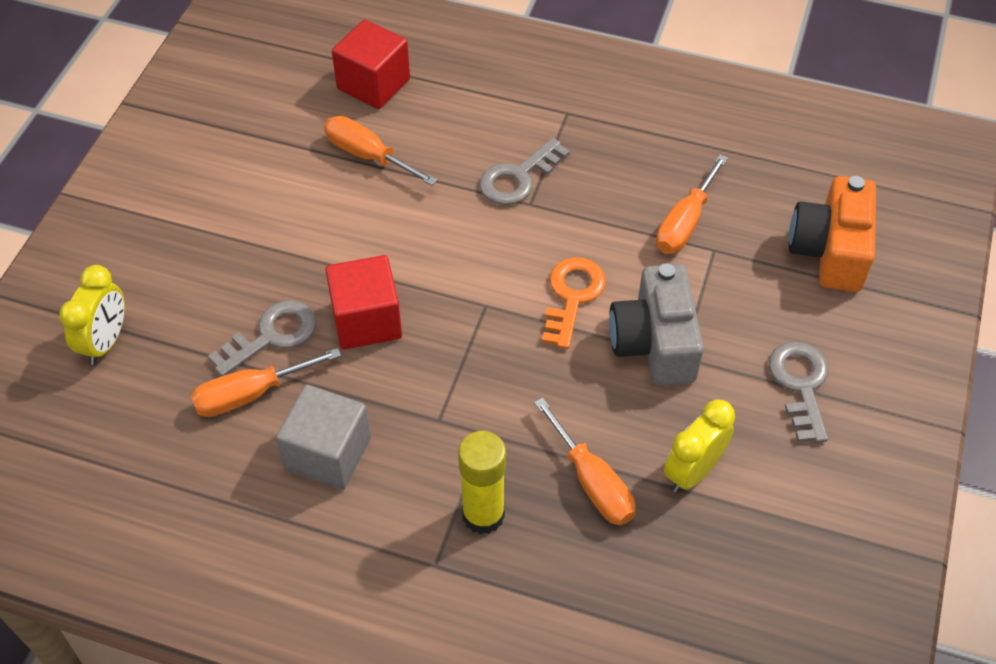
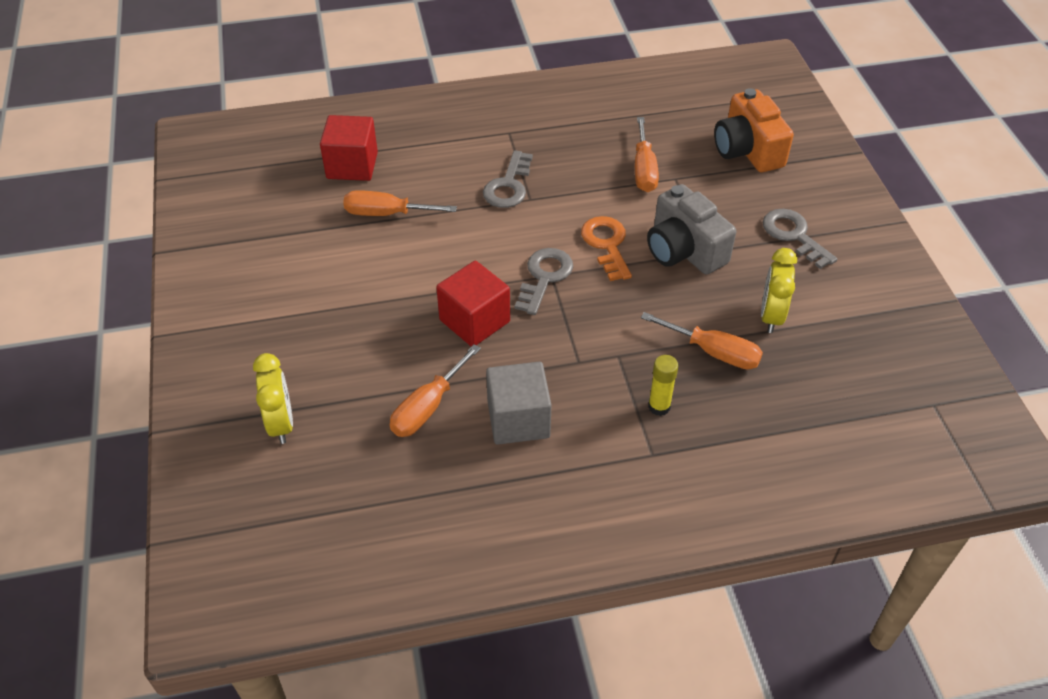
camera: 30 degrees left, 5 degrees down
grey key [208,300,316,376] -> grey key moved to [515,248,573,315]
yellow glue stick [458,431,506,534] -> yellow glue stick [648,355,679,416], size x0.65

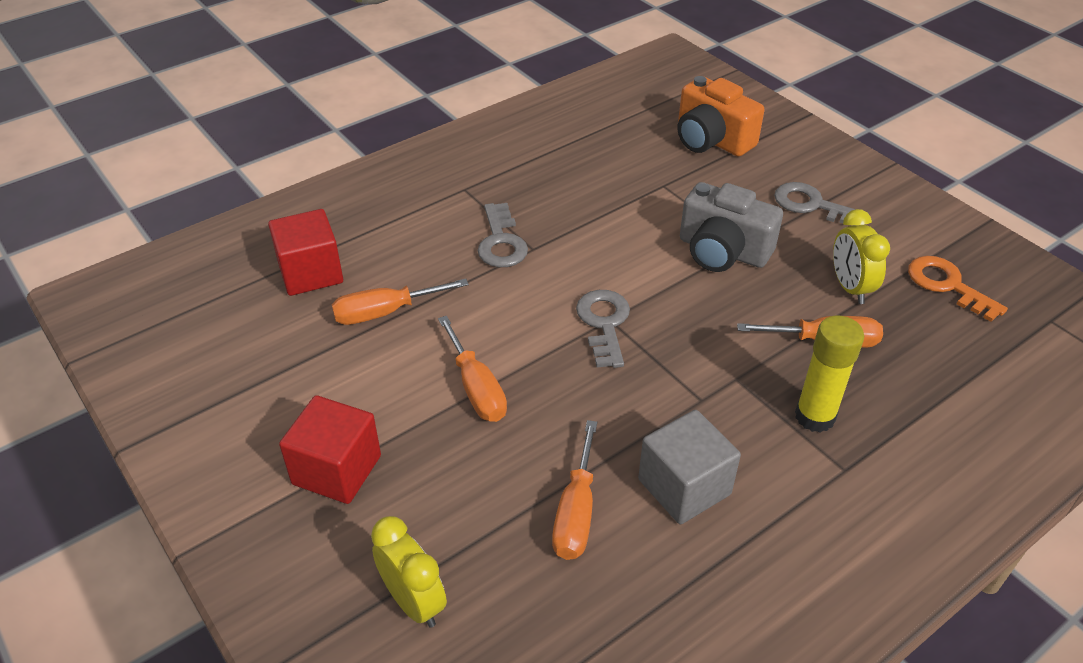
camera: 25 degrees left, 5 degrees down
red cube [436,261,510,347] -> red cube moved to [279,395,381,504]
orange key [581,216,632,281] -> orange key moved to [908,256,1008,322]
orange screwdriver [635,117,659,192] -> orange screwdriver moved to [438,316,507,422]
yellow glue stick [648,355,679,416] -> yellow glue stick [795,315,864,432], size x1.54

